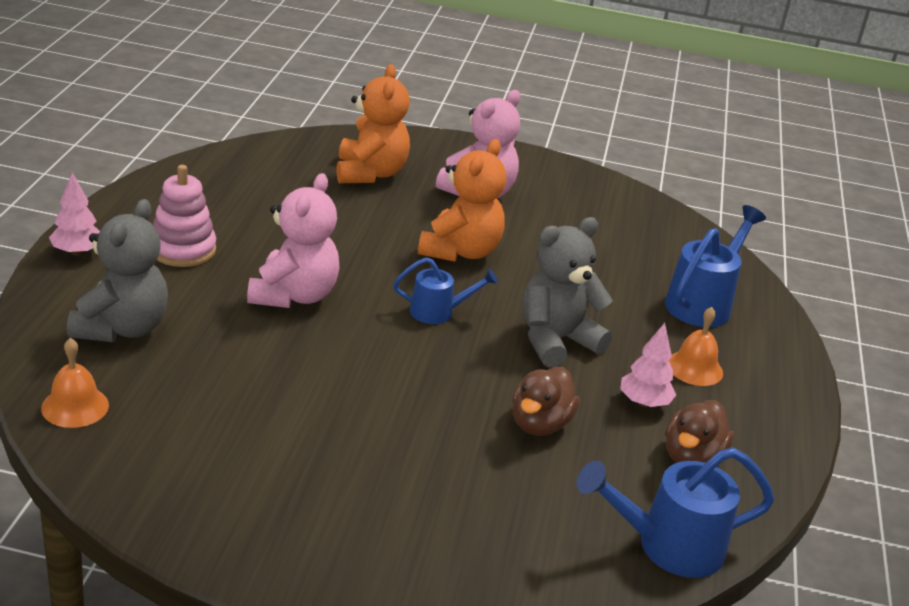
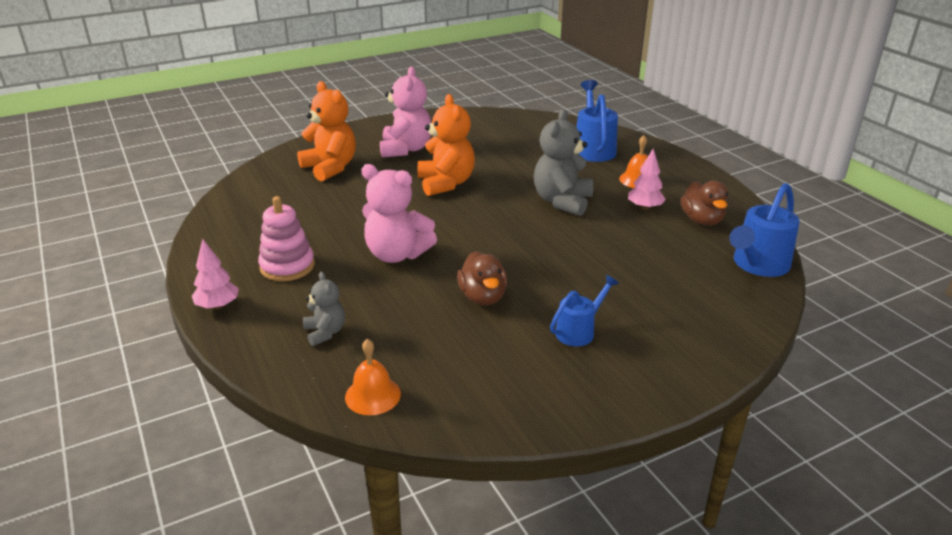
camera: 35 degrees left, 0 degrees up
grey teddy bear [67,199,168,342] -> grey teddy bear [303,272,345,346], size x0.55
pink teddy bear [247,173,340,308] -> pink teddy bear turned 135 degrees clockwise [361,164,437,263]
blue watering can [393,257,498,324] -> blue watering can moved to [550,275,619,346]
brown duck [512,367,580,436] -> brown duck moved to [457,251,507,305]

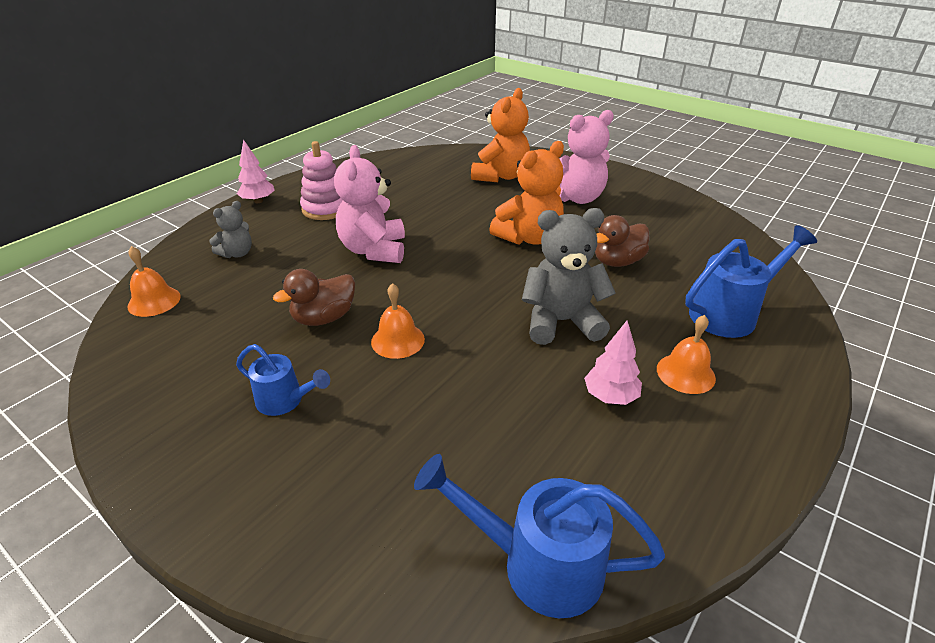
camera: 65 degrees right, 5 degrees up
brown duck [681,181,728,225] -> brown duck moved to [595,215,649,267]
none -> orange bell [371,283,425,359]

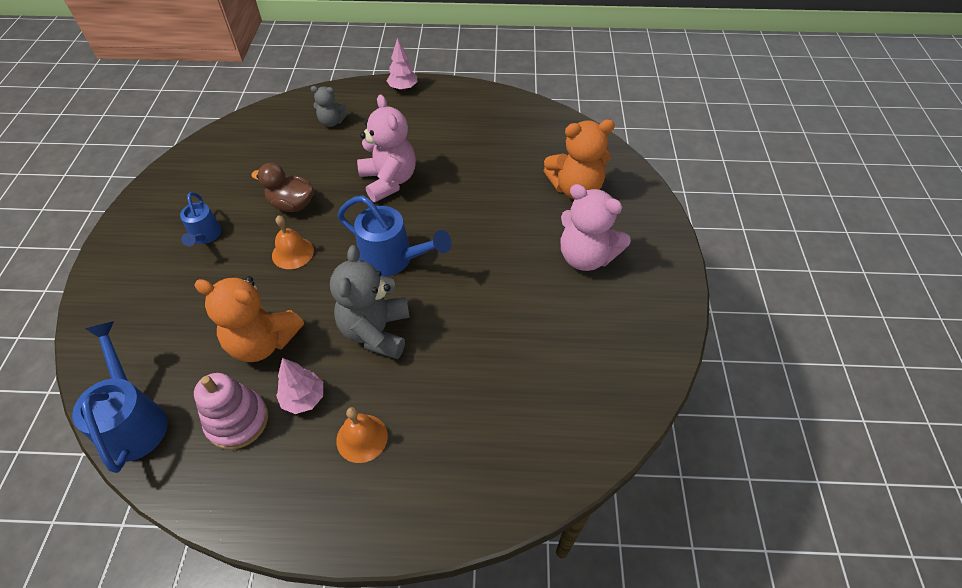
camera: 55 degrees right, 15 degrees up
orange bell [127,246,181,317] -> none
pink stacking toy [300,141,343,220] -> pink stacking toy moved to [194,373,268,450]
pink teddy bear [334,145,405,263] -> pink teddy bear turned 105 degrees clockwise [357,94,416,202]
orange teddy bear [489,141,564,245] -> orange teddy bear moved to [194,276,304,362]
grey teddy bear [522,208,615,345] -> grey teddy bear turned 135 degrees counterclockwise [330,245,410,359]
brown duck [595,215,649,267] -> none
blue watering can [685,225,817,338] -> blue watering can moved to [337,195,452,277]

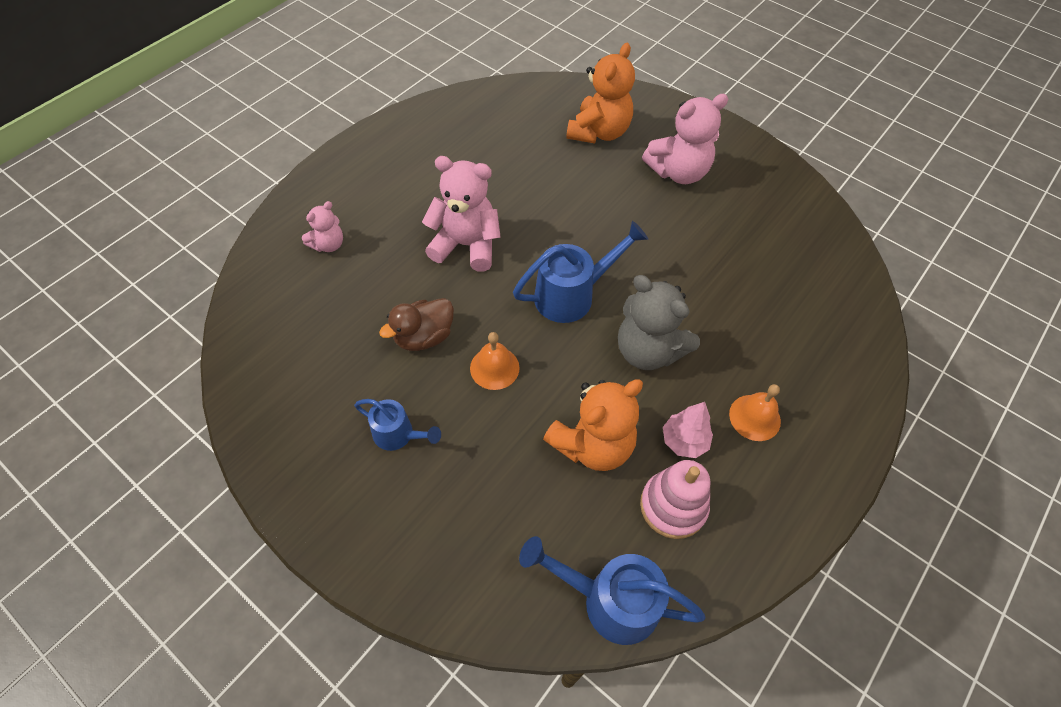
camera: 55 degrees left, 5 degrees up
grey teddy bear [311,86,348,127] -> pink teddy bear [302,201,343,252]
pink tree [387,38,418,91] -> none

